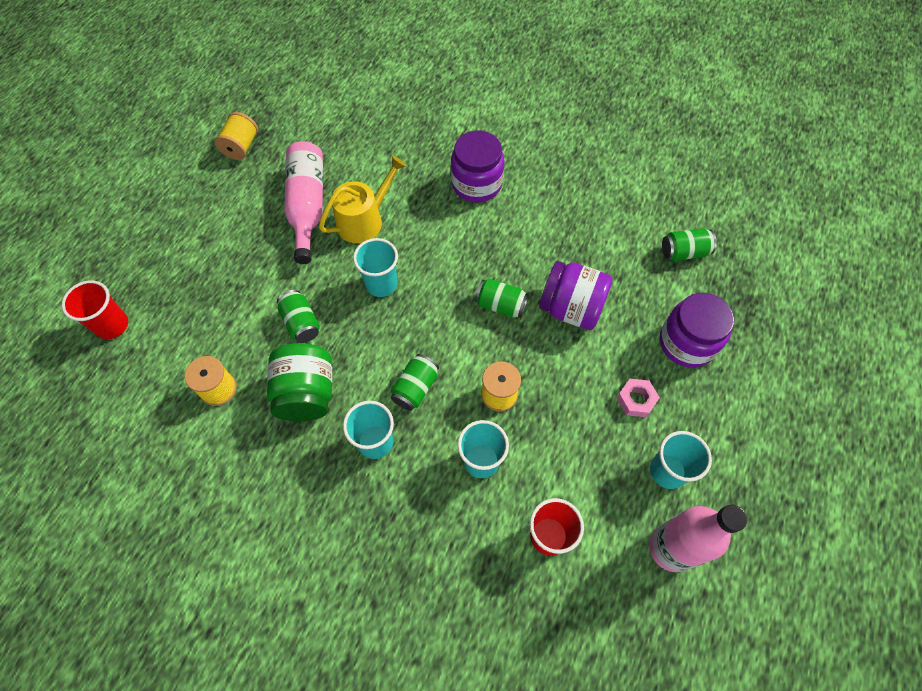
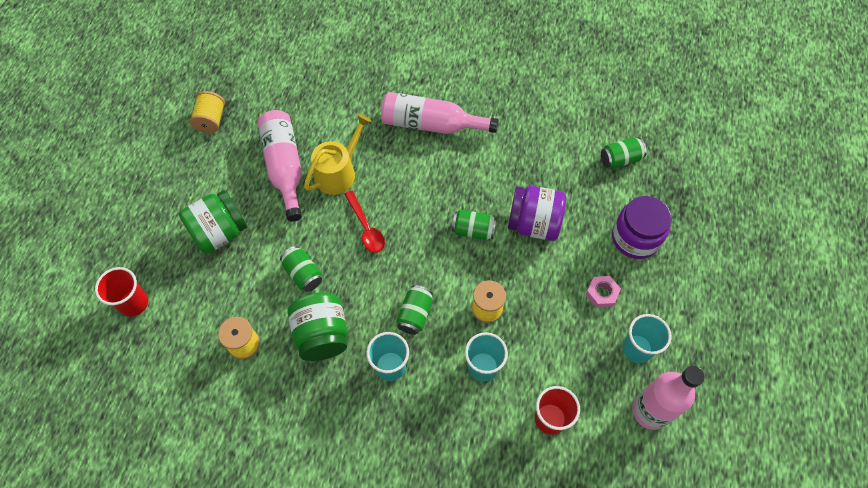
camera: 10 degrees left, 0 degrees up
turquoise cup [353,238,398,297] -> red spoon [344,191,385,253]
purple jar [451,130,504,203] -> pink bottle [381,92,499,134]
none -> green jar [179,190,247,254]

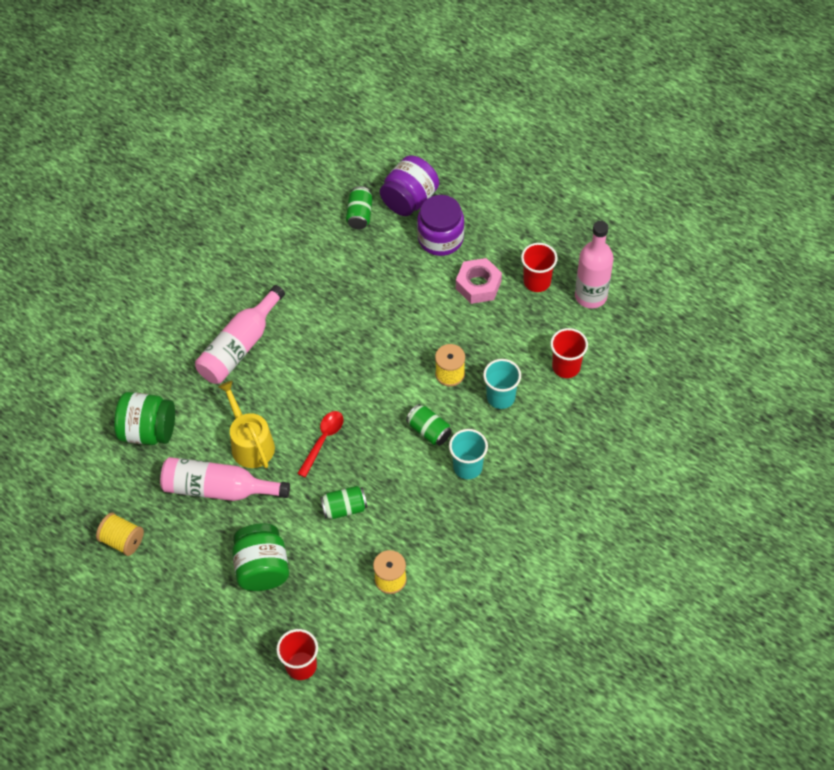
camera: 65 degrees left, 5 degrees down
green jar [288,292,347,361] -> green jar moved to [114,392,175,445]
red spoon [344,191,385,253] -> red spoon turned 60 degrees counterclockwise [297,411,344,478]
green can [452,209,497,240] -> none
purple jar [508,186,566,241] -> purple jar moved to [380,155,439,216]
pink nut [586,276,621,308] -> pink nut [456,258,502,304], size x1.52
turquoise cup [622,314,671,363] -> red cup [521,243,558,292]

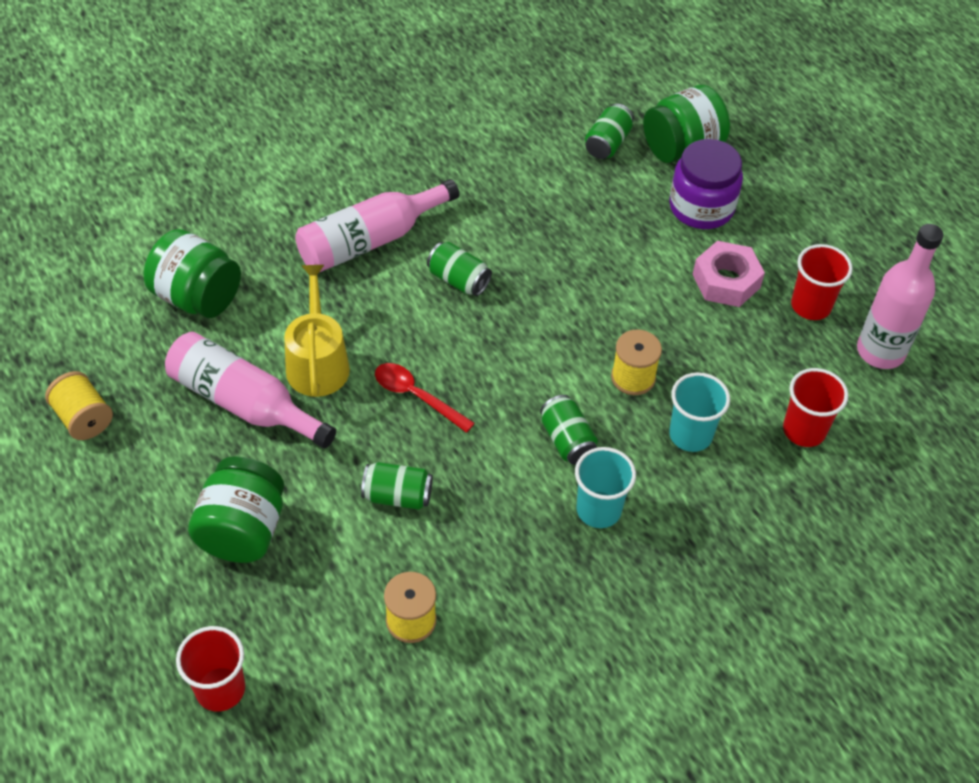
camera: 20 degrees right, 5 degrees down
red spoon [297,411,344,478] -> red spoon turned 105 degrees counterclockwise [375,363,475,433]
purple jar [380,155,439,216] -> green jar [643,85,730,163]
none -> green can [427,242,492,296]

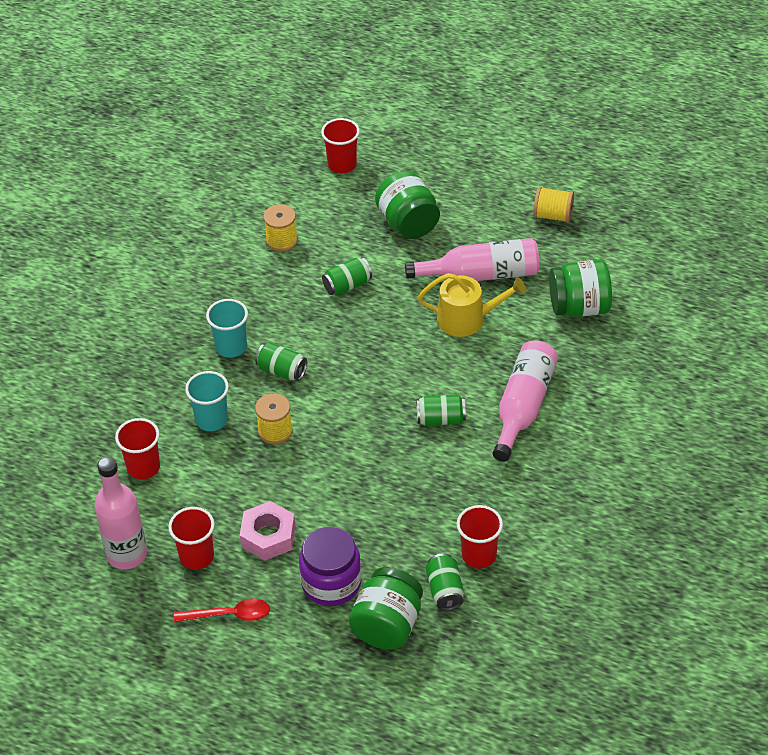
camera: 145 degrees right, 5 degrees down
yellow watering can [284,265,350,397] -> yellow watering can turned 45 degrees counterclockwise [418,273,526,337]
red spoon [375,363,475,433] -> red spoon moved to [174,599,270,622]
none -> red cup [457,505,503,568]

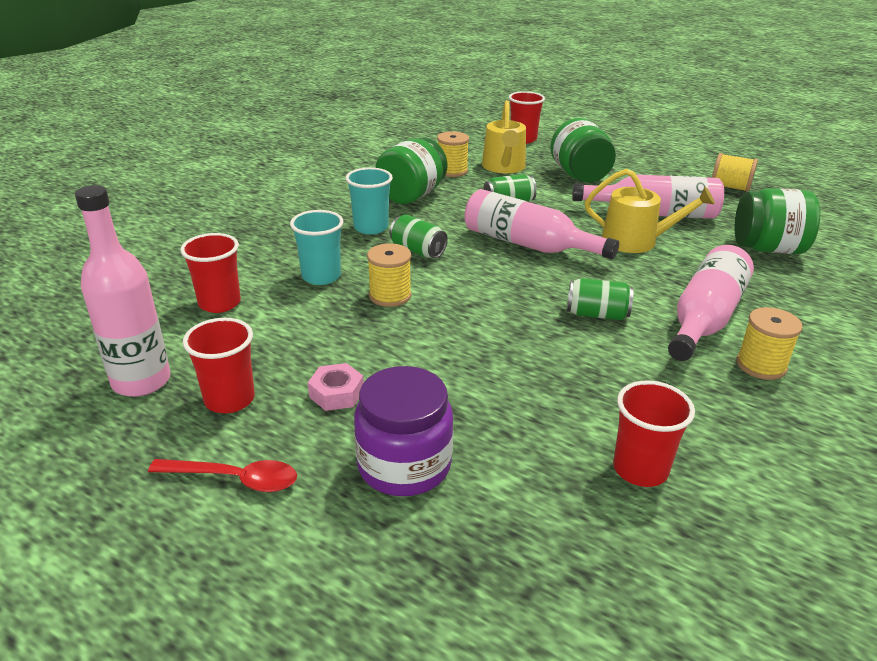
camera: 10 degrees right, 15 degrees down
pink nut [240,501,295,561] -> pink nut [308,363,364,411], size x0.66
green jar [349,567,423,650] -> green jar moved to [375,137,448,204]
green can [426,553,464,610] -> none
none -> pink bottle [464,189,619,259]
none -> yellow watering can [482,100,526,173]
none -> yellow spool [736,307,803,380]

